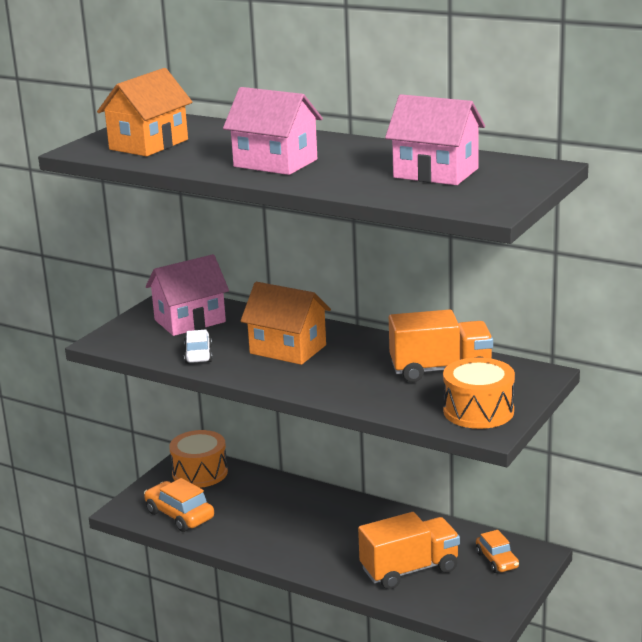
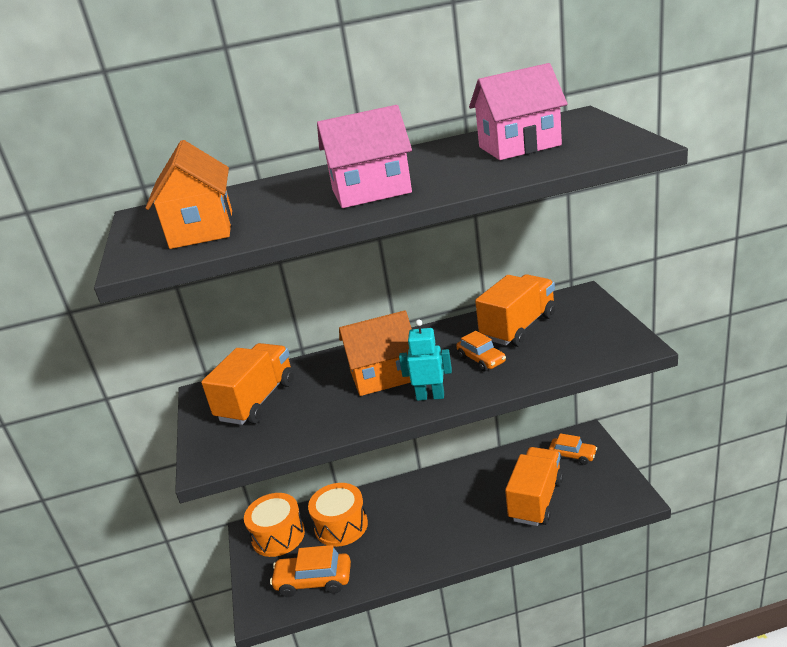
camera: 40 degrees left, 5 degrees up
pink house [146,254,229,336] -> orange truck [201,343,294,425]
white car [184,330,212,364] -> none
orange drum [443,357,515,429] -> orange drum moved to [308,483,368,547]
none -> turquoise robot [399,319,452,401]
none -> orange car [456,331,506,372]

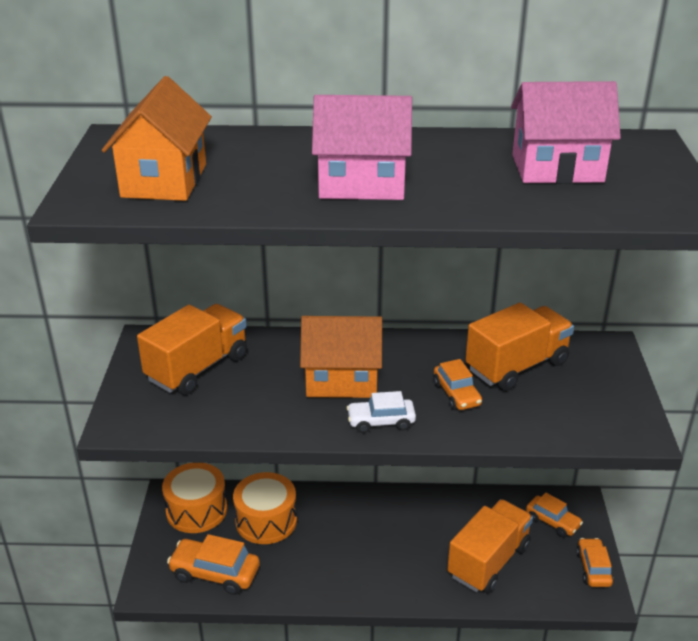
camera: 10 degrees right, 5 degrees up
turquoise robot [399,319,452,401] -> white car [346,391,416,433]
none -> orange car [576,538,614,587]

